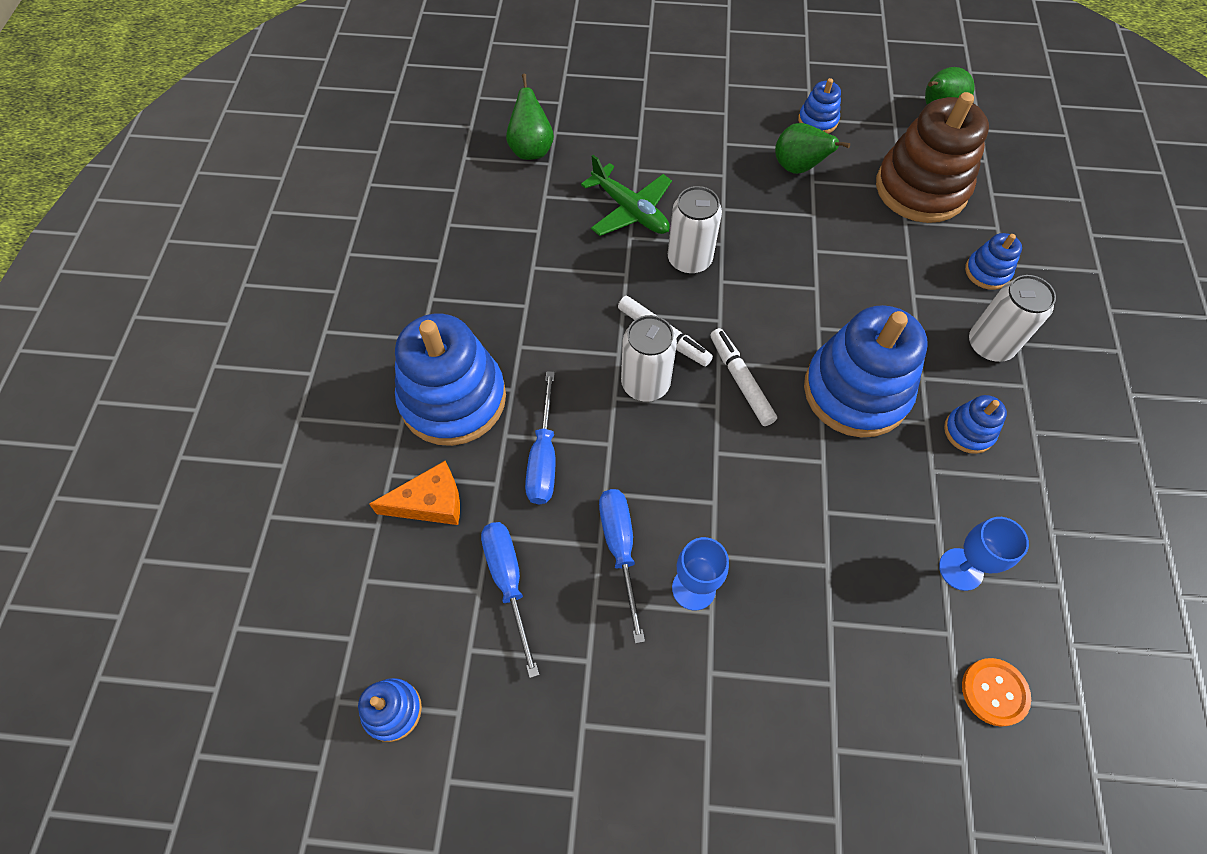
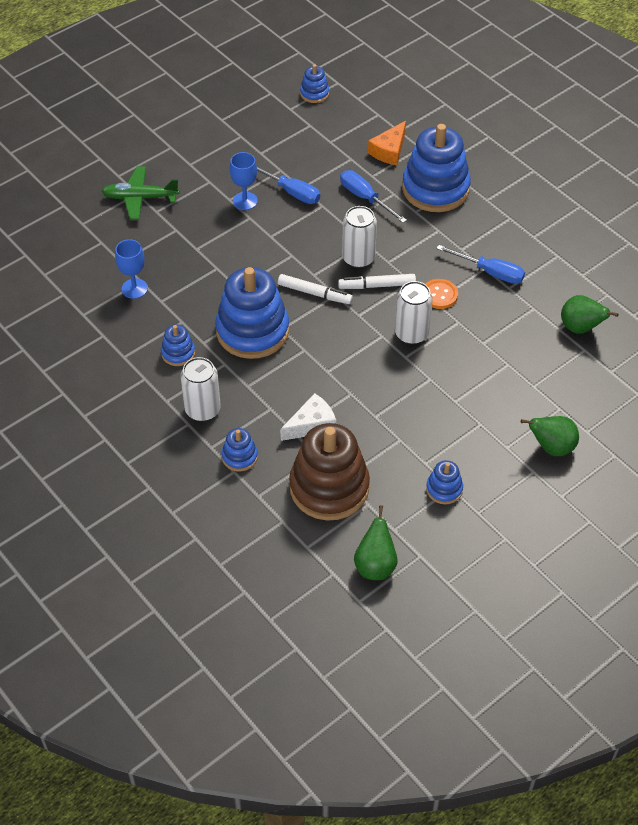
camera: 135 degrees right, 10 degrees down
blue screwdriver [481,522,539,678] -> blue screwdriver moved to [436,245,525,284]
green plane [581,155,672,236] -> green plane moved to [102,166,179,220]
green pear [775,123,850,174] -> green pear moved to [521,416,579,456]
orange button [962,658,1031,727] -> orange button moved to [426,279,458,309]
none -> white cheese [280,393,336,441]

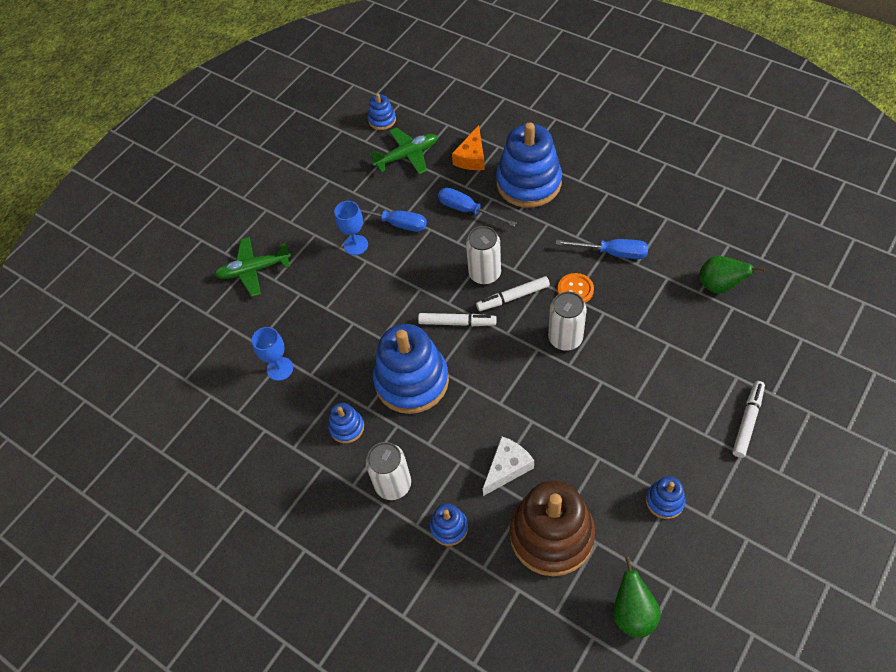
camera: 10 degrees left, 5 degrees up
green pear [521,416,579,456] -> white marker [732,381,765,458]
none -> green plane [370,127,438,174]

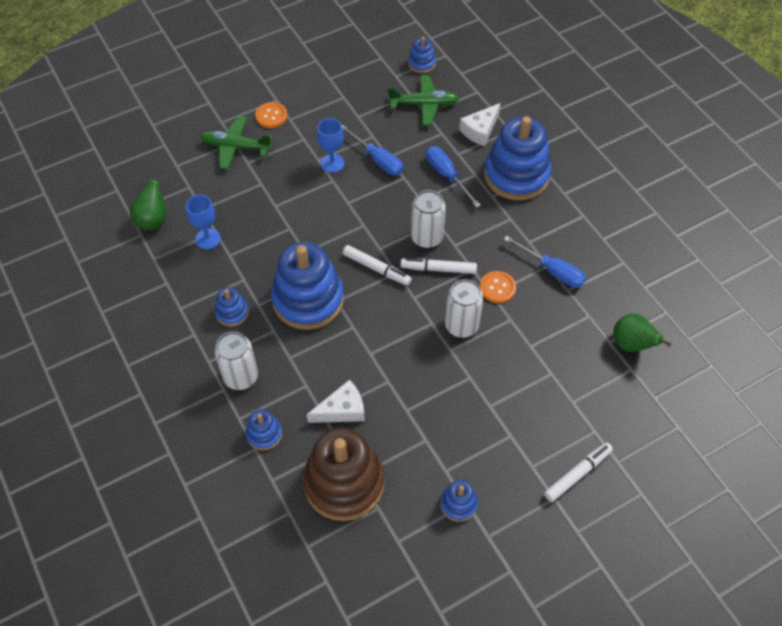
camera: 20 degrees right, 0 degrees up
orange cheese [452,125,485,170] -> white cheese [459,103,501,146]
green pear [613,557,661,638] -> green pear moved to [129,169,166,230]
none -> orange button [255,102,287,128]

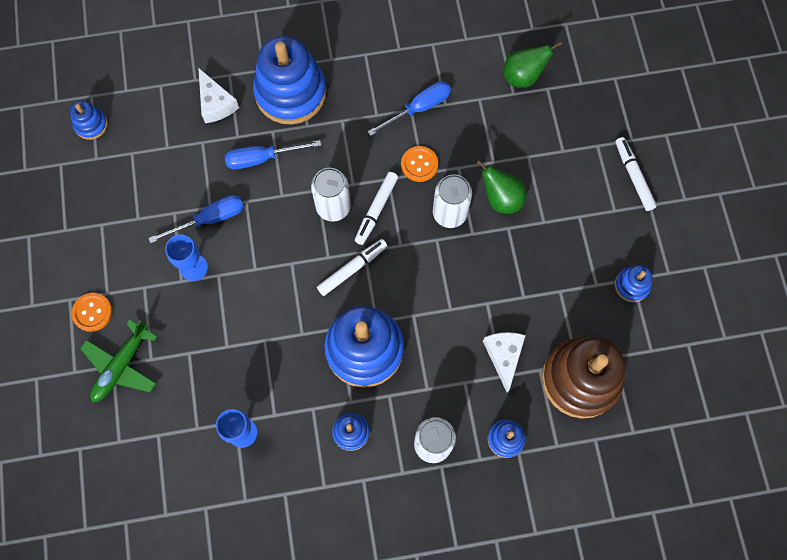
camera: 70 degrees left, 15 degrees up
green pear [129,169,166,230] -> green pear moved to [476,160,526,214]
green plane [388,75,459,125] -> none

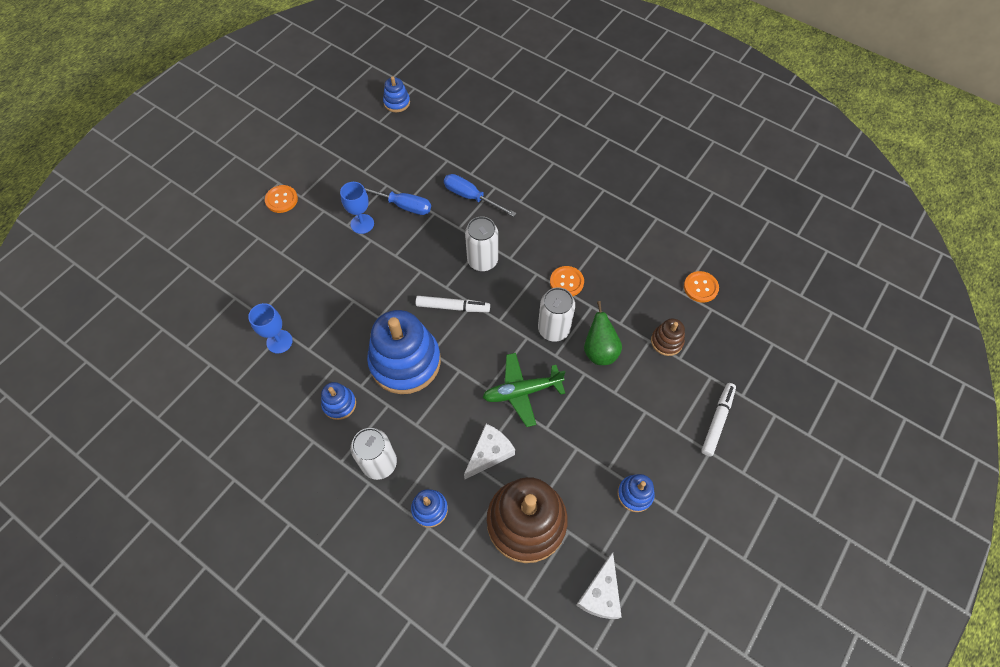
camera: 45 degrees right, 10 degrees down
green plane [80,320,158,402] -> green plane moved to [482,353,566,427]
white cheese [198,68,239,123] -> white cheese moved to [576,552,622,619]
blue stacking toy [253,36,326,125] -> none
white marker [355,172,398,245] -> none
blue screwdriver [367,81,451,136] -> none
green pear [503,41,562,88] -> orange button [684,271,719,303]
none -> brown stacking toy [651,319,685,356]

